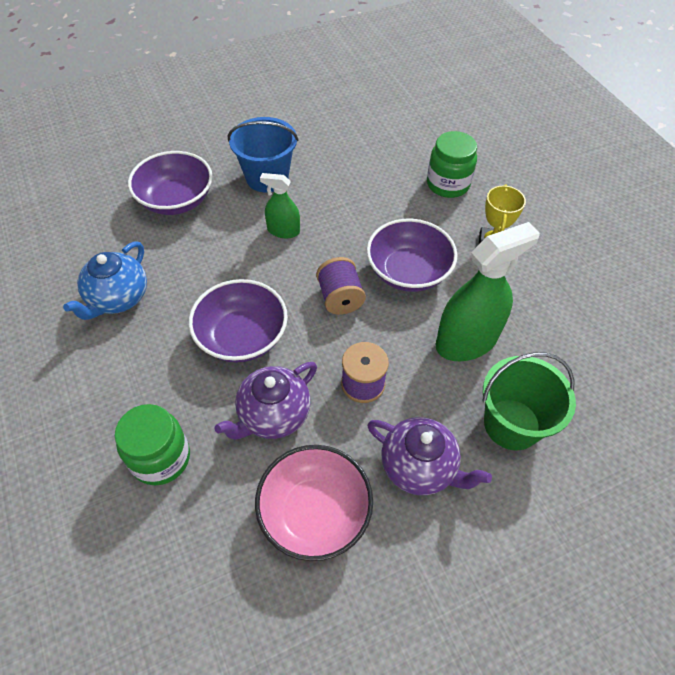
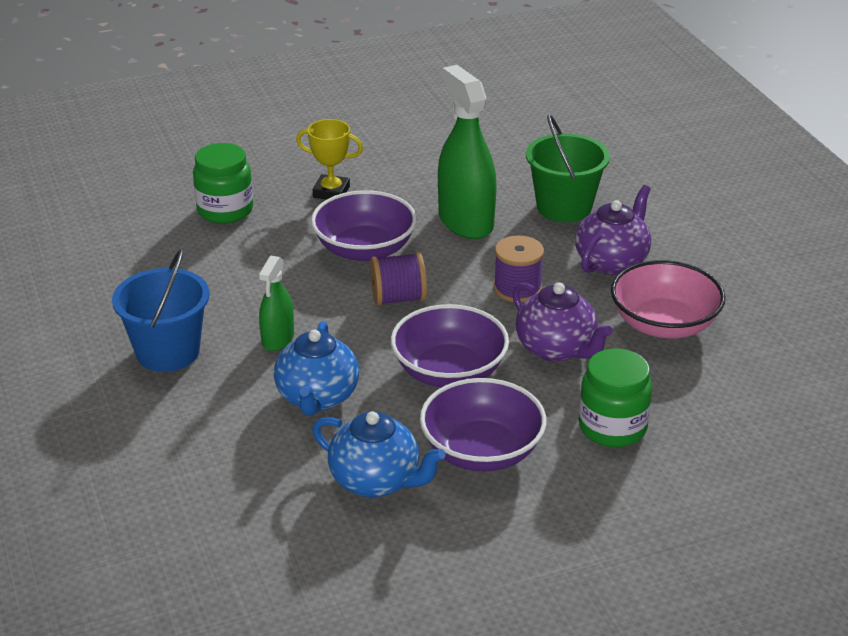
camera: 85 degrees left, 20 degrees down
purple bowl [128,151,213,215] -> purple bowl moved to [420,378,547,471]
none -> blue teapot [274,321,359,416]

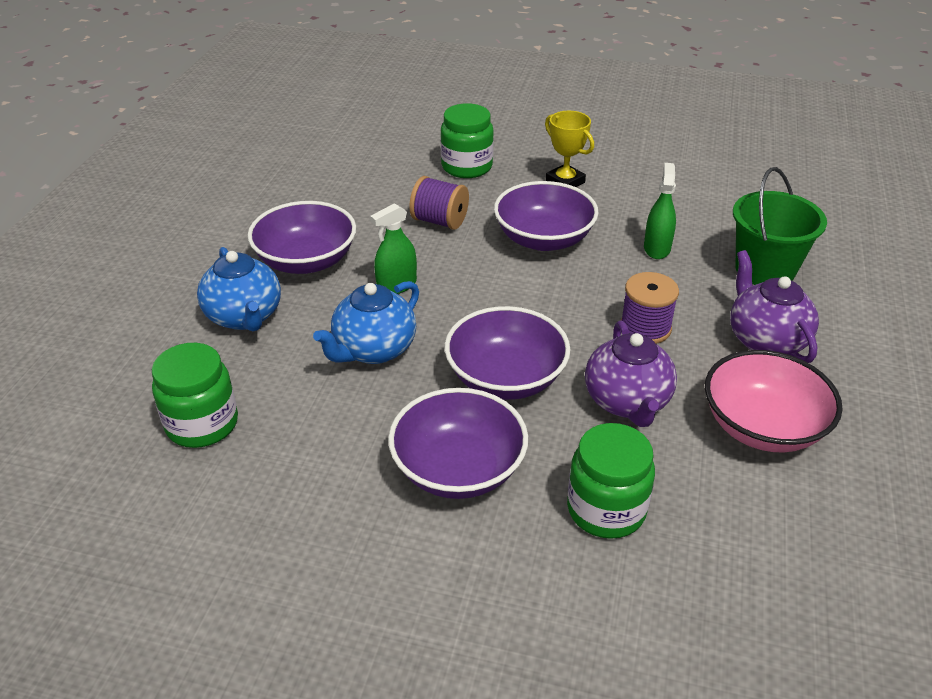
camera: 35 degrees right, 5 degrees up
blue bucket [112,249,210,372] -> purple bowl [247,201,356,274]
blue teapot [312,411,445,498] -> blue teapot moved to [197,247,281,331]
purple spool [370,252,427,306] -> purple spool moved to [409,176,469,230]
green spray bottle [438,65,497,239] -> green spray bottle [644,163,676,259], size x0.54
purple teapot [575,185,651,275] -> purple teapot turned 90 degrees counterclockwise [730,250,819,363]
none -> green jar [152,343,238,448]

